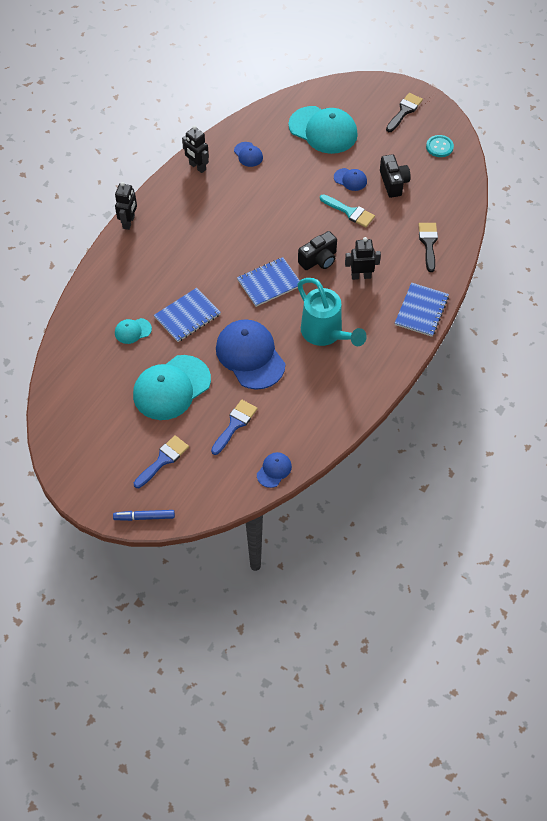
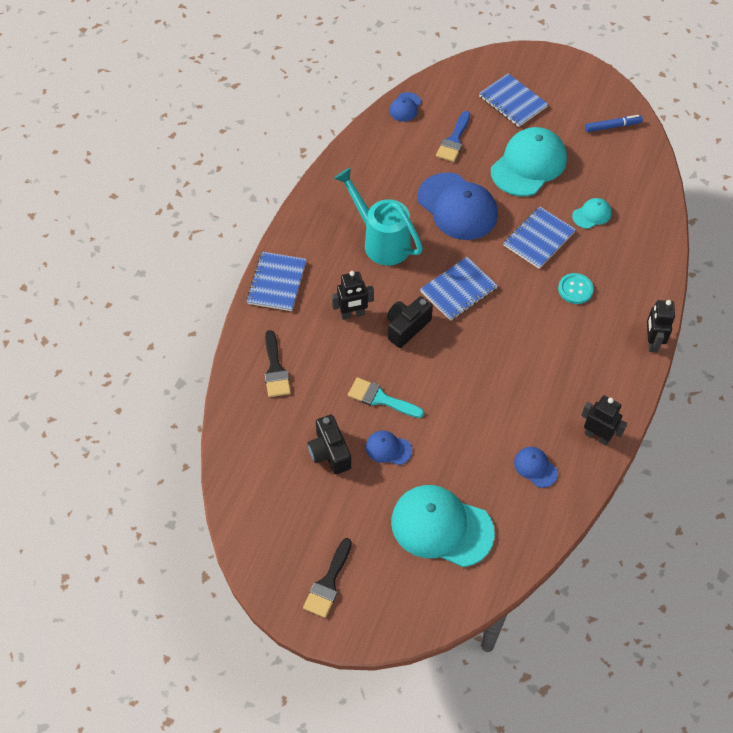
camera: 170 degrees right, 0 degrees up
blue marker [113,510,175,521] -> blue marker moved to [585,115,643,132]
blue brush [134,435,189,488] -> blue notebook [479,74,548,127]
turquoise button [426,135,454,157] -> turquoise button moved to [558,273,594,304]

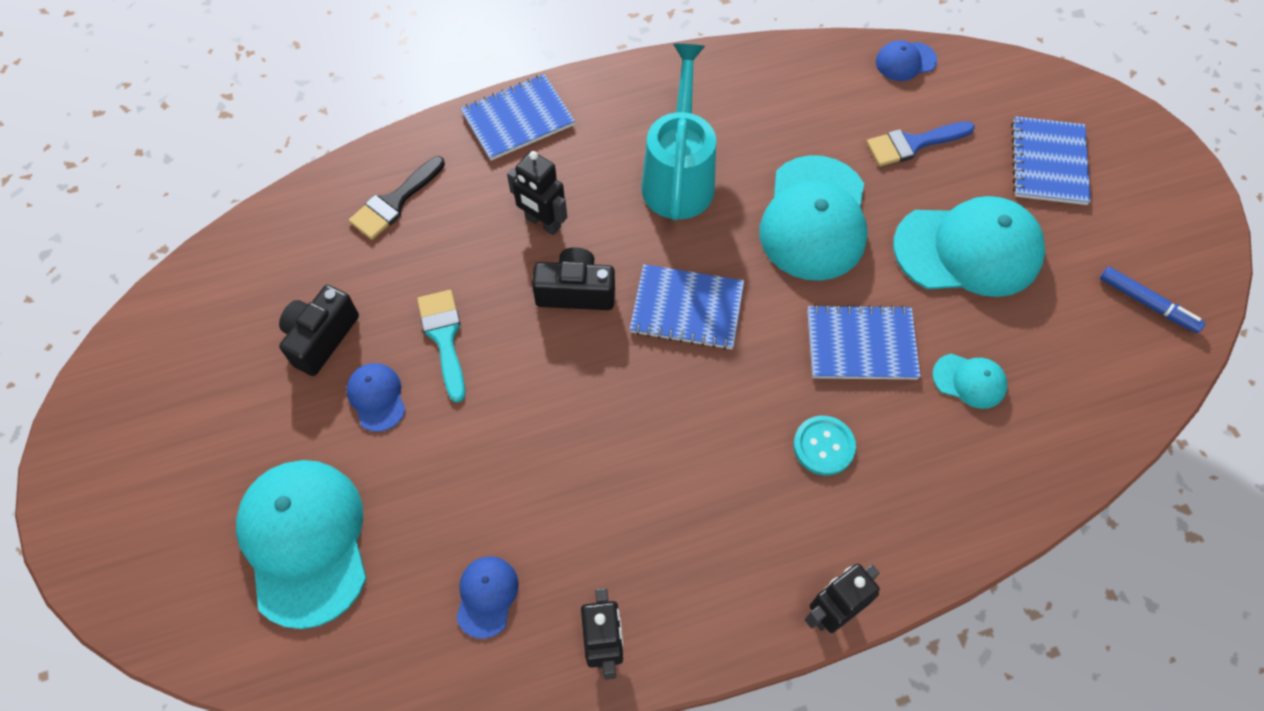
camera: 50 degrees right, 5 degrees up
black brush [303,538,352,618] -> none
blue cap [417,173,498,240] -> turquoise cap [759,155,867,281]

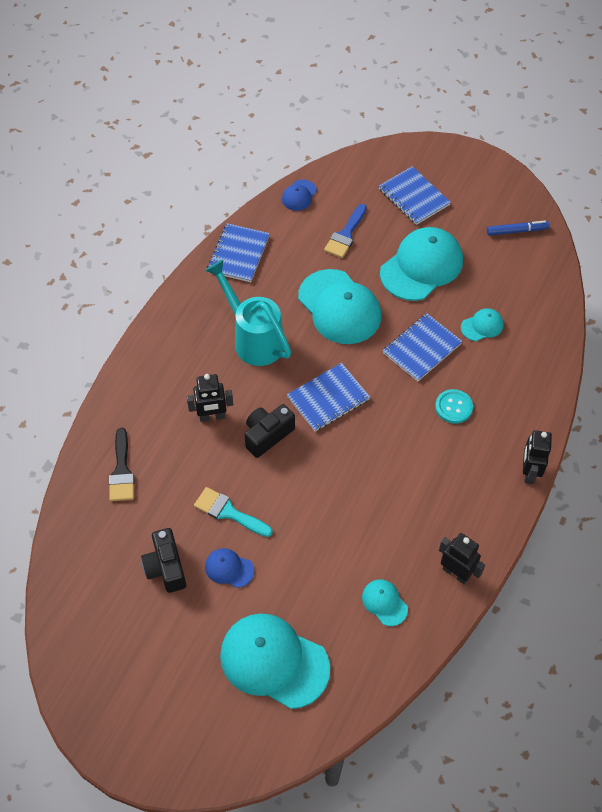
camera: 45 degrees left, 5 degrees down
blue cap [456,556,519,639] -> turquoise cap [362,579,408,626]
blue notebook [461,74,575,161] -> blue notebook moved to [207,223,270,282]

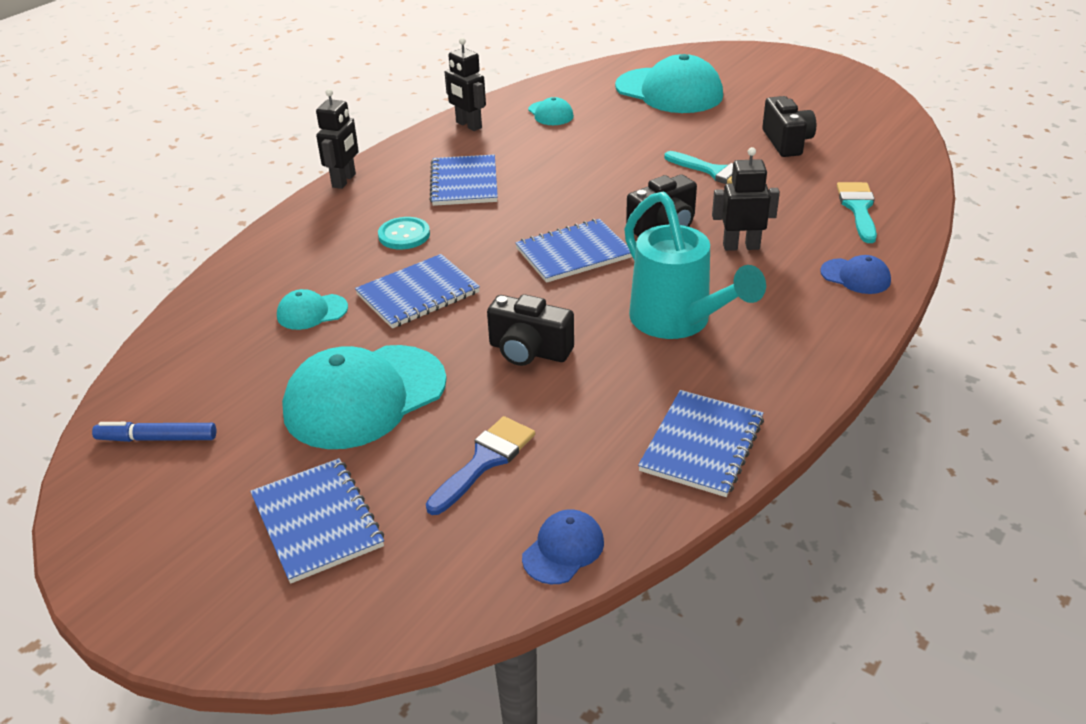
camera: 170 degrees left, 20 degrees down
black brush [109,428,134,501] -> turquoise brush [837,182,877,243]
blue cap [205,548,254,588] -> blue cap moved to [820,255,891,294]
turquoise cap [298,269,381,344] -> black camera [487,294,574,366]
none -> blue notebook [429,155,498,206]

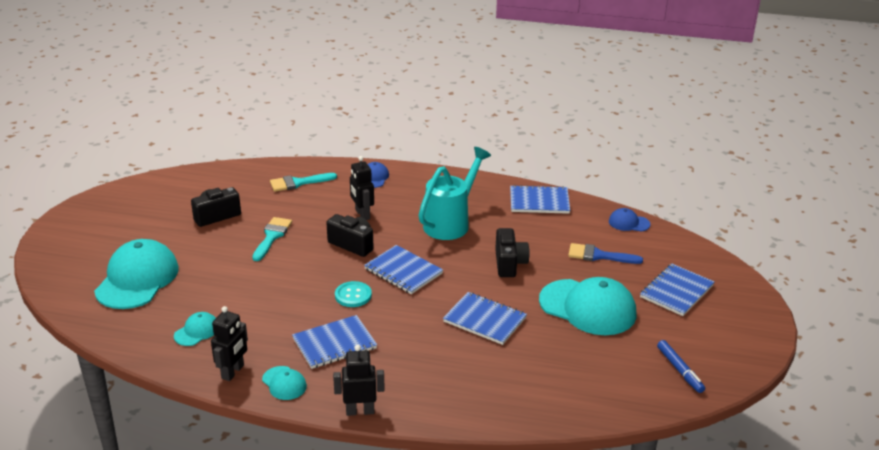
camera: 115 degrees left, 5 degrees down
turquoise cap [277,289,348,330] -> turquoise cap moved to [262,366,307,400]
turquoise button [378,217,430,249] -> turquoise button moved to [335,281,372,307]

